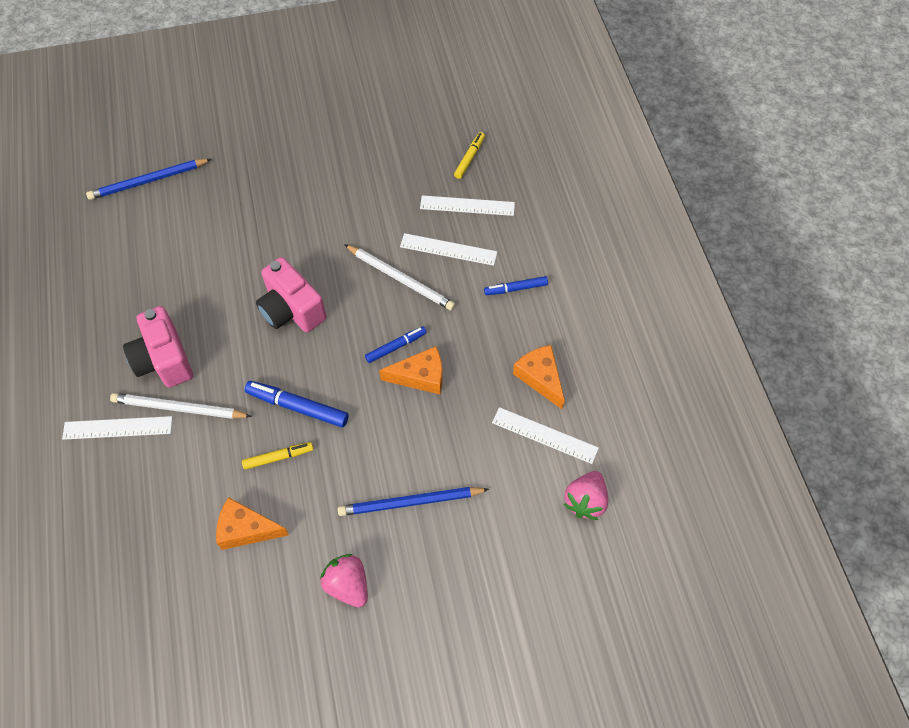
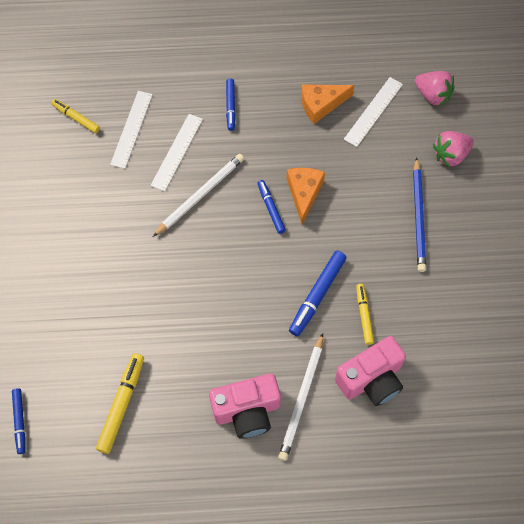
camera: 80 degrees left, 5 degrees up
white ruler [62,416,172,440] -> none
blue pencil [86,159,212,200] -> blue marker [12,388,25,454]
orange cheese [216,497,289,550] -> none
pink camera [256,257,326,332] -> pink camera moved to [335,336,406,406]
pink strawberry [320,554,368,607] -> pink strawberry moved to [433,131,474,167]
none -> yellow marker [96,353,144,454]

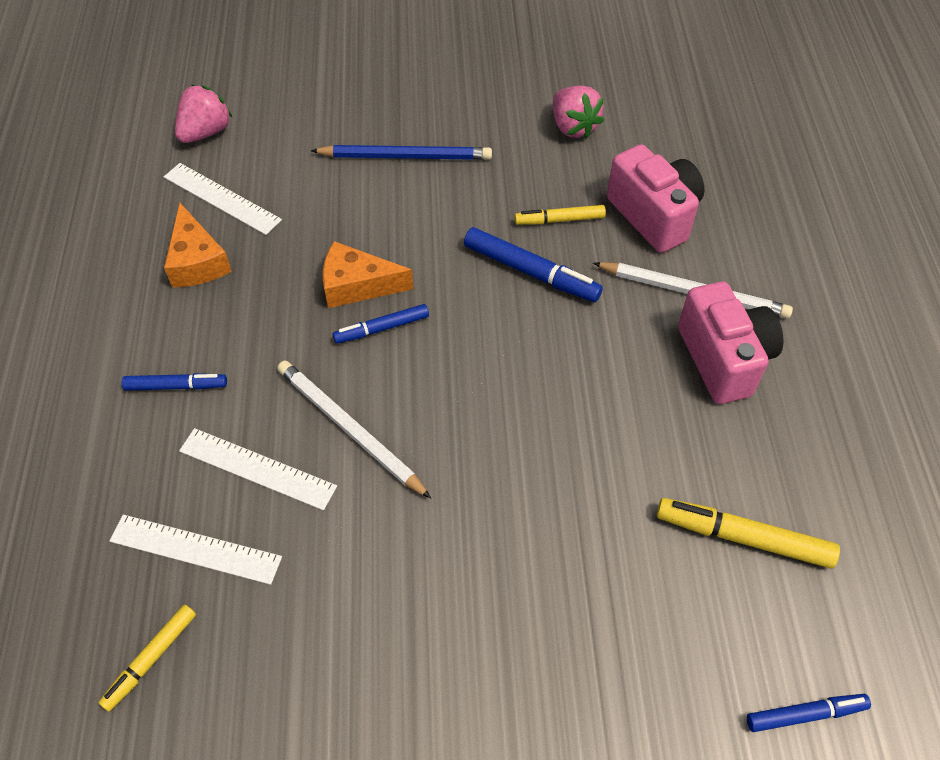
camera: 90 degrees left, 10 degrees down
pink strawberry [433,131,474,167] -> pink strawberry moved to [553,85,604,139]

